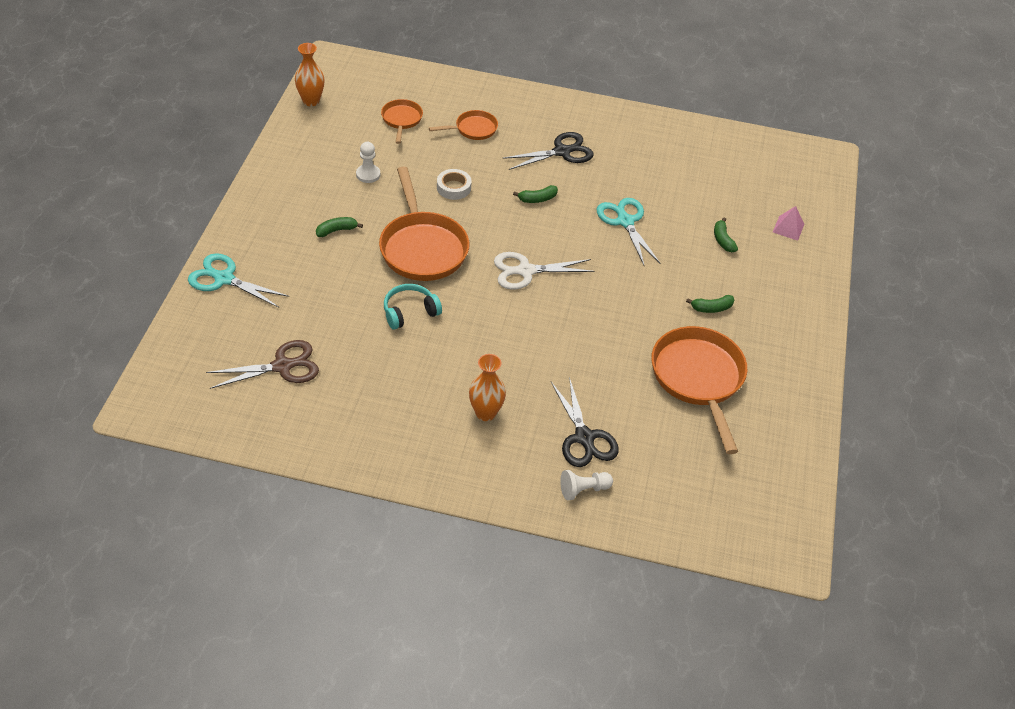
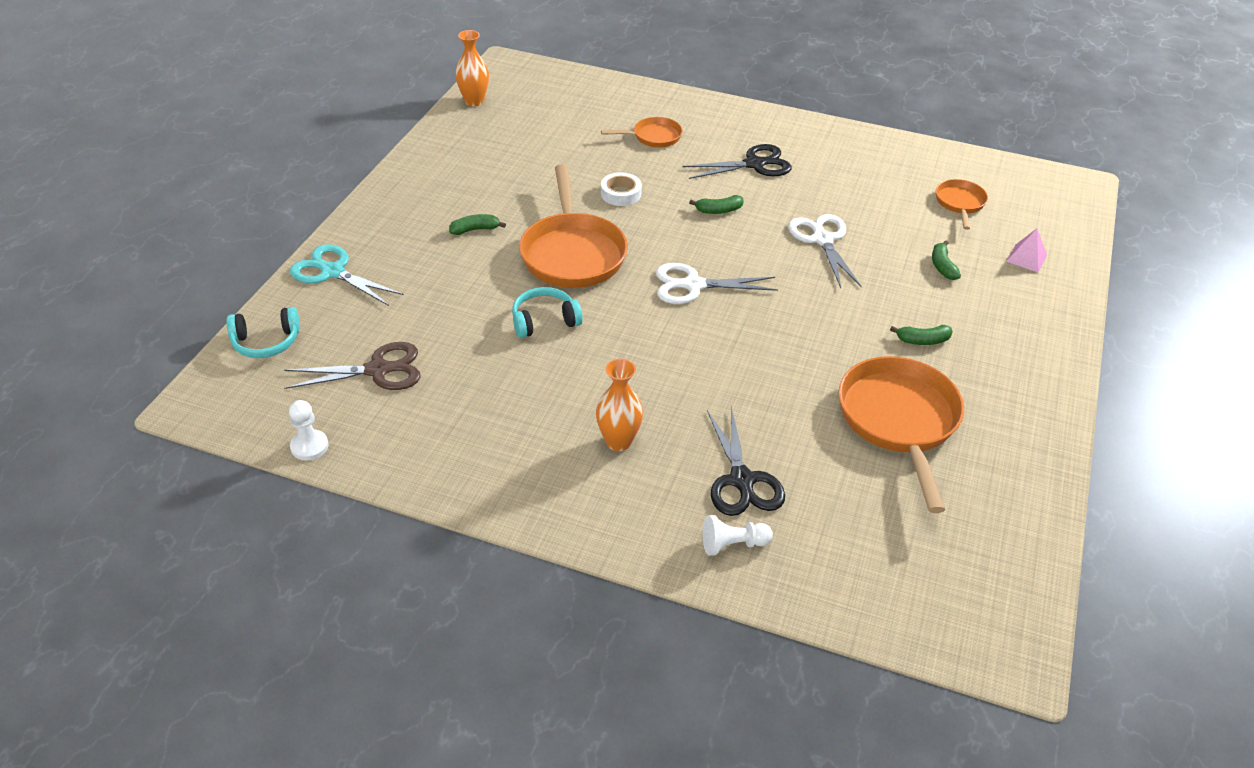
camera: 10 degrees right, 5 degrees down
white pawn [356,142,380,183] -> white pawn moved to [289,400,328,461]
orange pan [381,99,423,144] -> orange pan moved to [936,179,988,230]
turquoise scissors [597,198,660,265] -> white scissors [788,214,862,288]
none -> turquoise headphones [226,307,300,358]

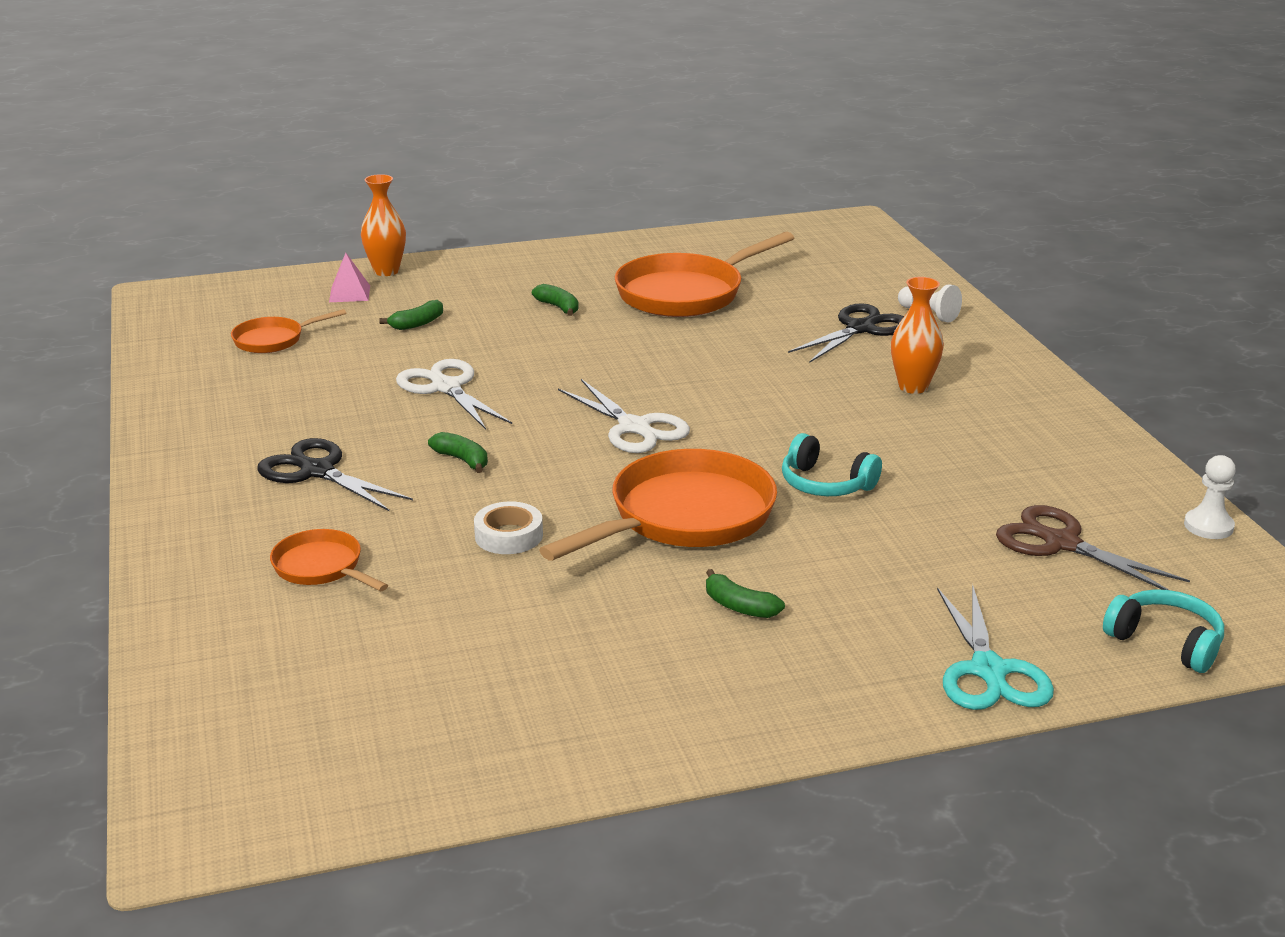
camera: 125 degrees left, 15 degrees down
orange vase [455,30,489,107] -> orange vase moved to [361,174,406,276]
white scissors [788,214,862,288] -> white scissors turned 105 degrees clockwise [396,359,512,430]

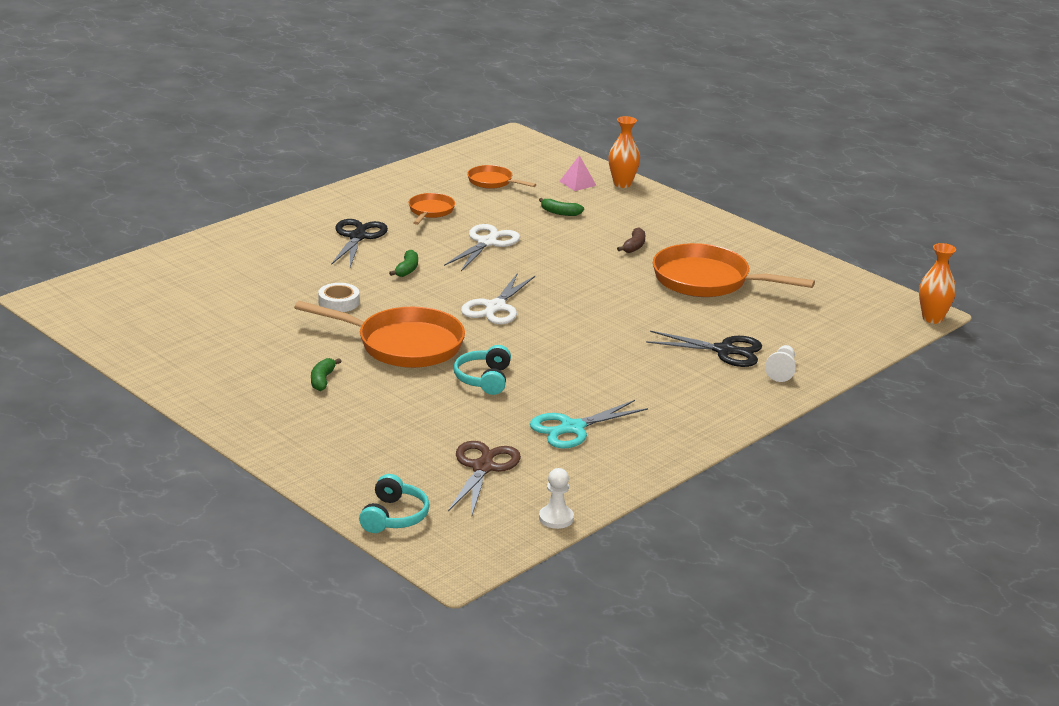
camera: 60 degrees right, 0 degrees up
orange pan [270,529,388,591] -> orange pan moved to [409,193,455,225]
green banana [532,284,579,316] -> brown banana [617,227,645,253]
orange vase [891,277,944,394] -> orange vase moved to [919,243,956,324]
turquoise scissors [937,585,1054,710] -> turquoise scissors moved to [530,400,648,449]

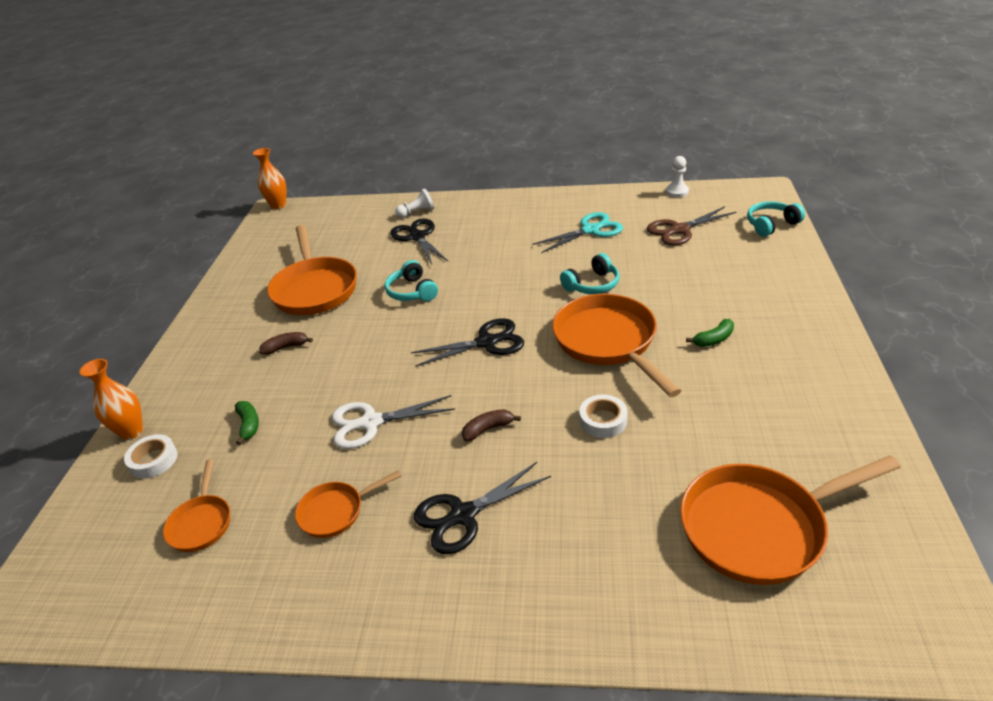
camera: 125 degrees left, 10 degrees up
green banana [389,250,418,277] -> brown banana [462,409,521,441]
white scissors [461,273,535,324] -> black scissors [411,318,524,367]
turquoise scissors [530,400,648,449] -> turquoise scissors turned 45 degrees counterclockwise [532,212,623,253]
pink pyramid [559,155,597,191] -> white tape [124,434,178,479]
none -> turquoise headphones [385,260,438,301]
none -> orange pan [680,455,901,585]

